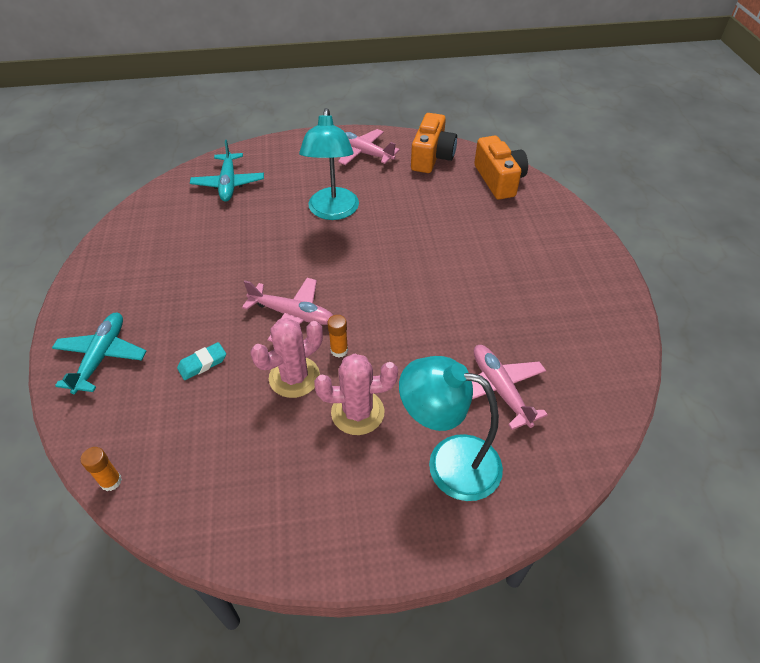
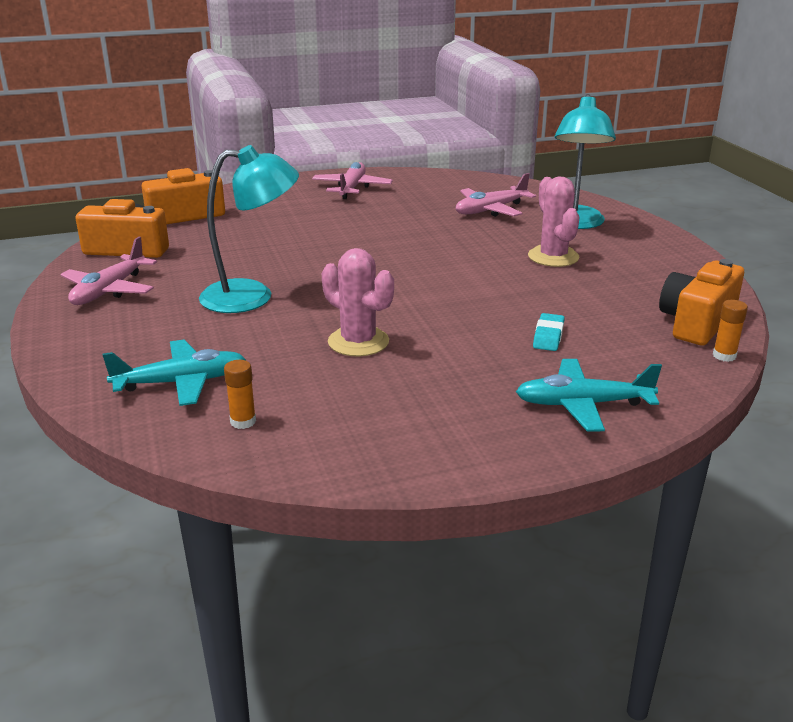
camera: 100 degrees left, 20 degrees down
turquoise eraser [177,342,226,380] -> turquoise eraser turned 60 degrees clockwise [533,313,565,351]
pink plane [242,278,333,342] -> pink plane moved to [312,162,393,199]
pink cactus [250,318,323,398] -> pink cactus moved to [322,248,394,356]
orange glue stick [327,315,348,357] -> orange glue stick moved to [224,360,256,429]
none -> orange camera [659,259,744,345]

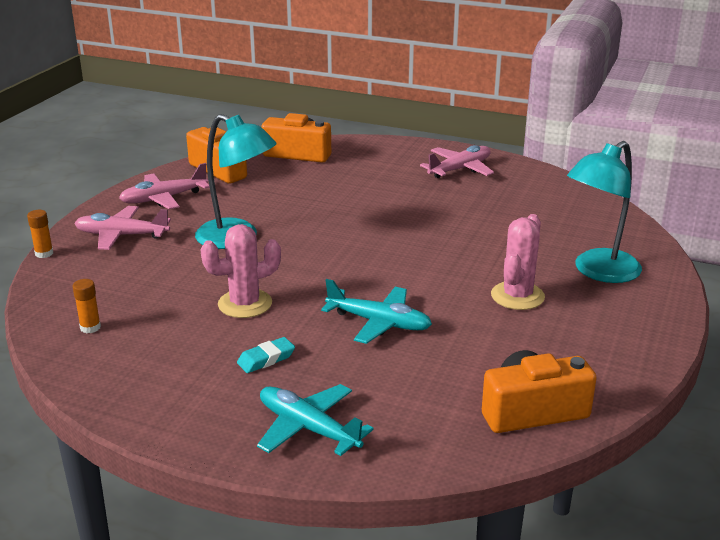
camera: 40 degrees right, 0 degrees up
turquoise plane [102,340,246,406] -> turquoise plane moved to [321,279,432,344]
pink cactus [322,248,394,356] -> pink cactus turned 75 degrees clockwise [200,224,281,318]
pink plane [456,173,536,217] -> pink plane moved to [74,206,171,250]
turquoise eraser [533,313,565,351] -> turquoise eraser moved to [237,337,295,373]
orange glue stick [713,300,748,362] -> orange glue stick moved to [27,210,53,258]

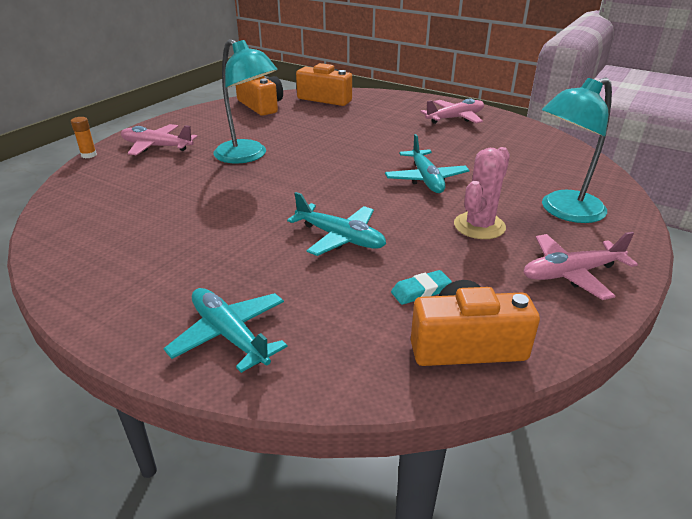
camera: 10 degrees right, 5 degrees up
orange glue stick [72,279,101,333] -> none
pink plane [119,163,210,209] -> pink plane moved to [523,232,638,300]
pink cactus [200,224,281,318] -> none
turquoise eraser [237,337,295,373] -> turquoise eraser moved to [391,270,452,305]
none -> turquoise plane [385,134,470,193]

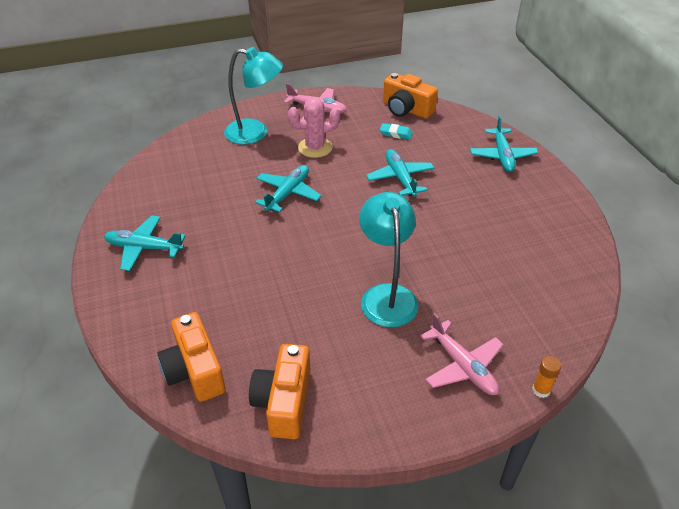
camera: 140 degrees left, 10 degrees up
pink plane [420,98,484,124] -> turquoise plane [104,215,186,271]

